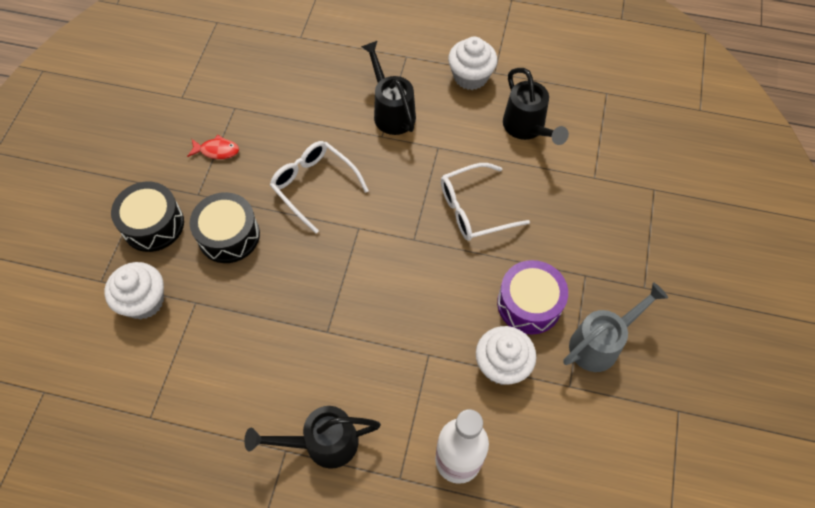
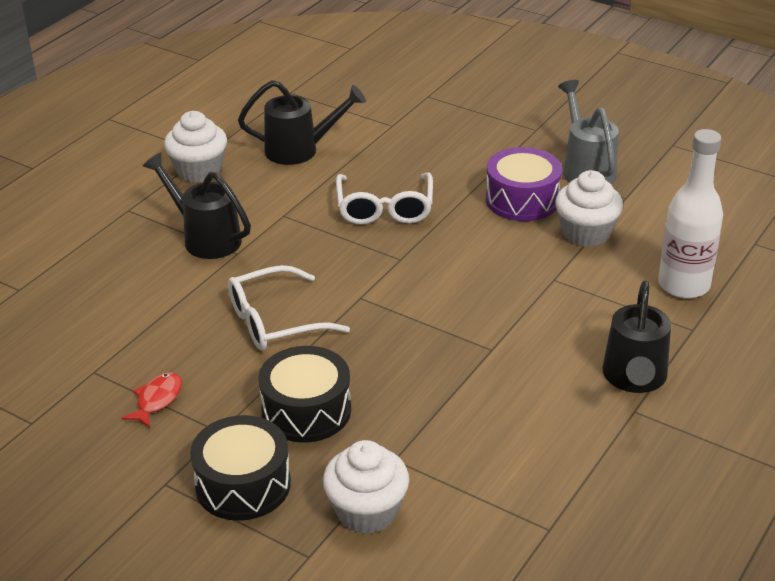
camera: 70 degrees left, 25 degrees down
black watering can [361,41,416,135] -> black watering can turned 45 degrees clockwise [143,152,251,259]

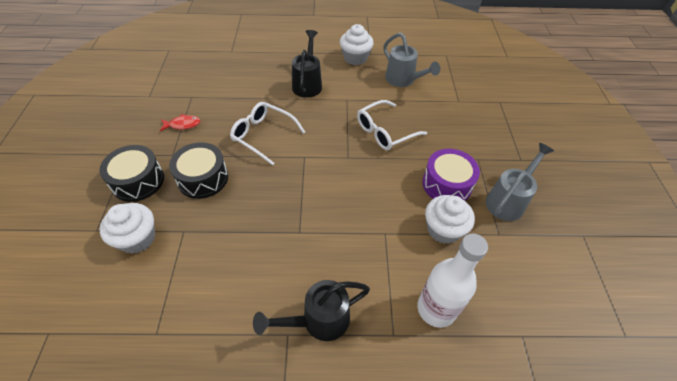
camera: 55 degrees right, 15 degrees up
black watering can [238,80,366,165] -> grey watering can [383,33,440,87]

